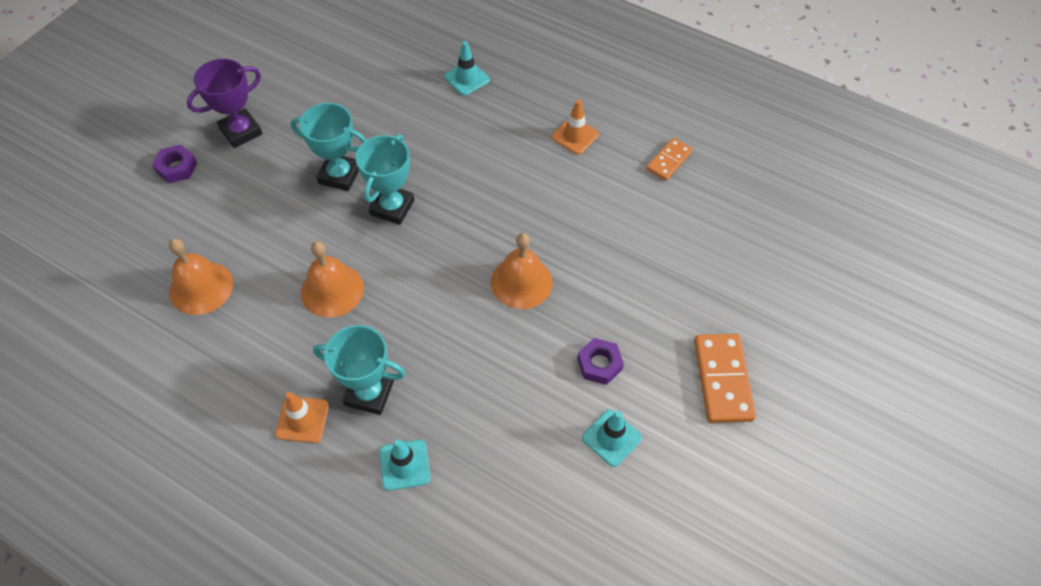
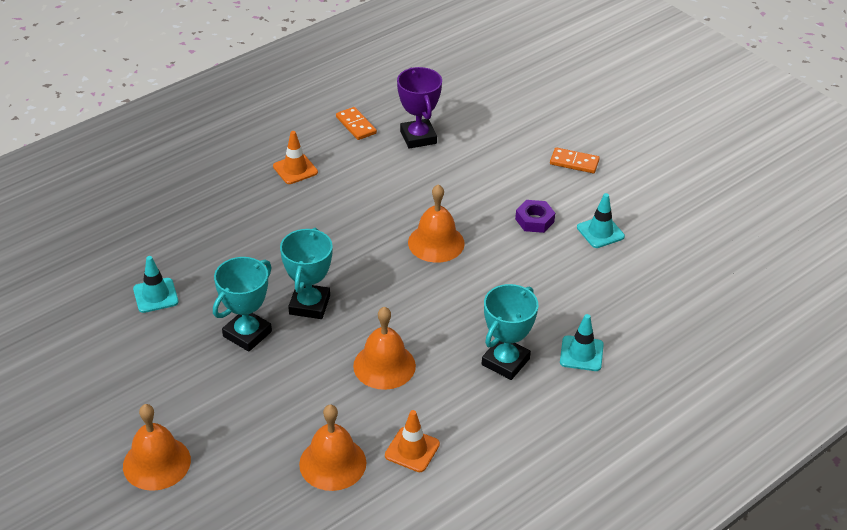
camera: 70 degrees left, 15 degrees down
purple nut [152,145,197,183] -> orange bell [123,404,191,491]
purple trophy [187,59,263,148] -> purple trophy moved to [397,67,442,149]
orange traffic cone [275,392,329,443] -> orange traffic cone moved to [385,410,440,472]
turquoise trophy [355,134,414,225] -> turquoise trophy turned 60 degrees clockwise [280,228,333,319]
turquoise traffic cone [444,41,490,96] -> turquoise traffic cone moved to [133,256,179,313]
orange domino [694,334,756,423] -> orange domino [550,147,600,173], size x0.62

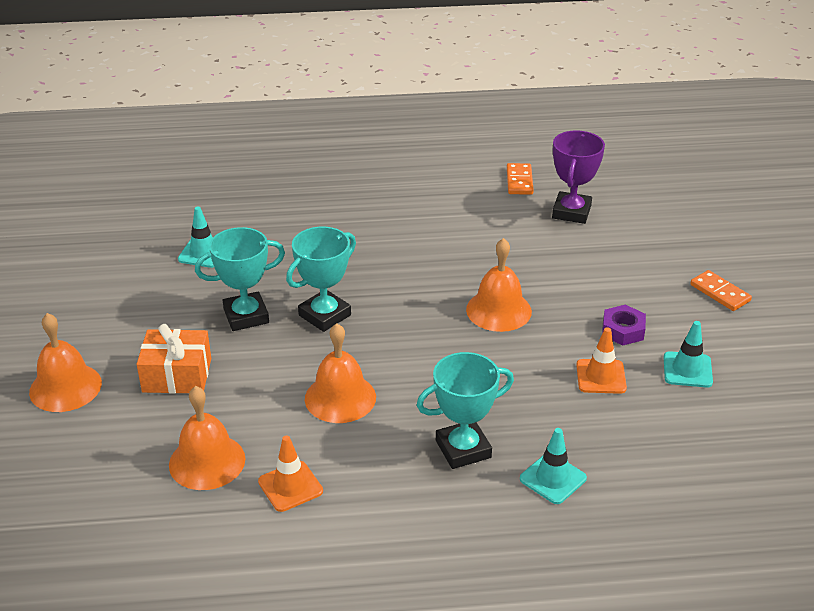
camera: 35 degrees right, 5 degrees down
orange traffic cone [273,131,318,184] -> orange traffic cone moved to [576,327,627,394]
none -> orange gift [137,324,211,394]

